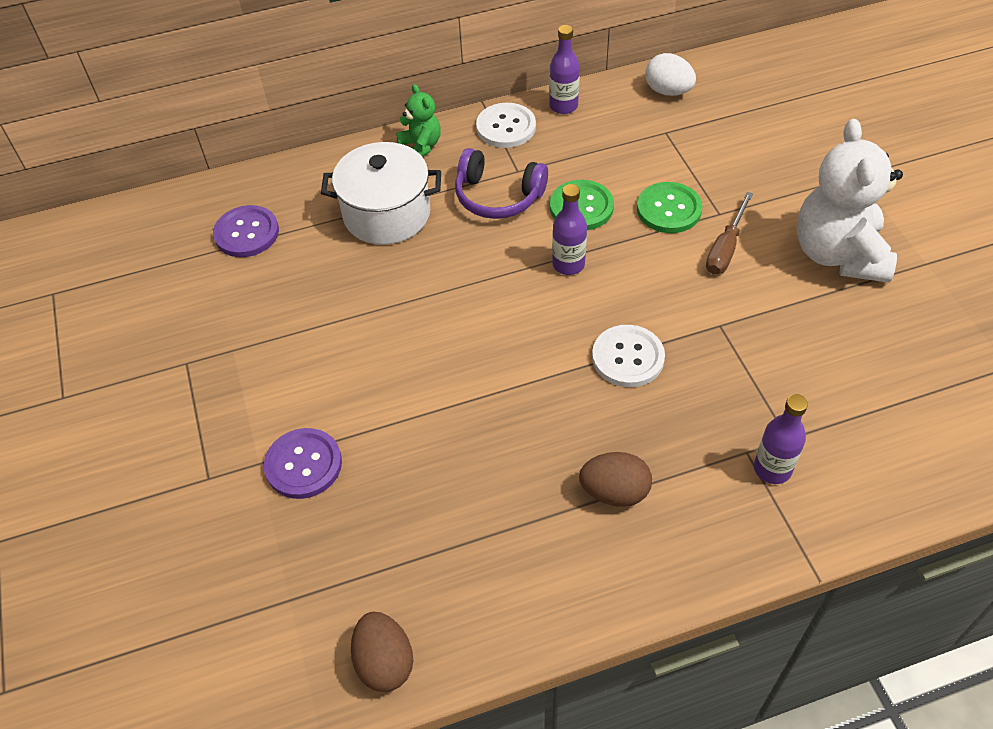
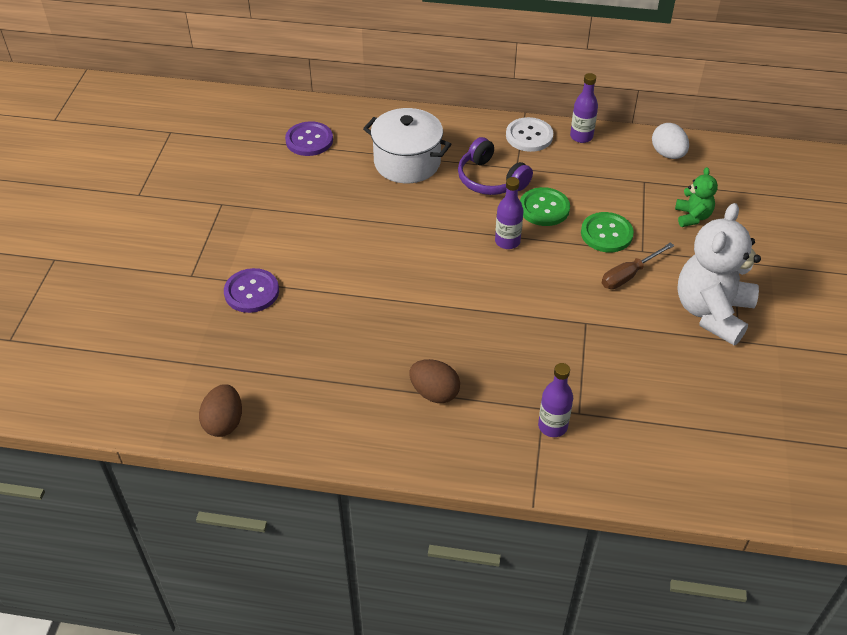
camera: 25 degrees right, 5 degrees down
green teddy bear [396,84,441,157] -> green teddy bear moved to [675,167,718,227]
white button [592,325,665,387] -> none

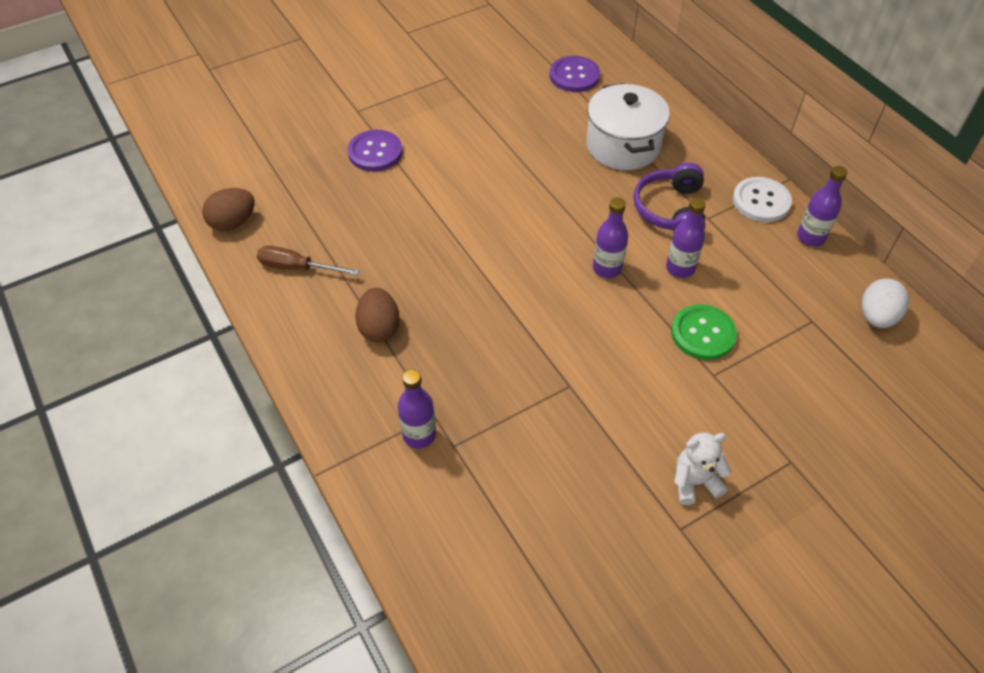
camera: 50 degrees right, 5 degrees up
green button [520,187,570,226] -> purple bottle [666,197,706,278]
brown screwdriver [602,242,674,289] -> brown screwdriver moved to [257,246,359,276]
green teddy bear [675,167,718,227] -> none
white teddy bear [677,203,761,345] -> white teddy bear [674,433,732,505], size x0.49

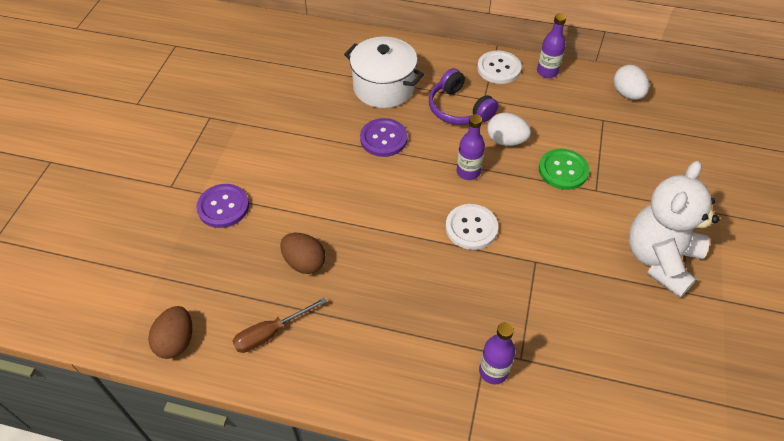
camera: 45 degrees left, 0 degrees up
brown egg [355,288,400,342] -> brown egg moved to [280,233,326,274]
purple button [550,56,600,92] -> purple button moved to [360,118,408,157]
purple bottle [666,197,706,278] -> white egg [487,113,531,146]
white teddy bear [674,433,732,505] -> white teddy bear [629,161,719,298], size x2.03
none -> white button [446,204,498,250]

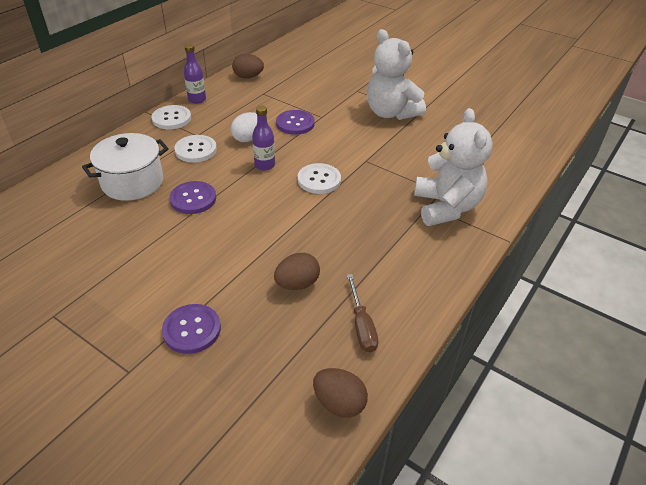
camera: 70 degrees left, 10 degrees down
purple headphones [429,68,498,125] -> white button [175,135,217,162]
purple bottle [479,322,515,384] -> white teddy bear [414,108,493,226]
green button [539,149,589,190] -> purple button [276,110,315,135]
white egg [614,65,649,100] -> brown egg [232,54,264,78]

